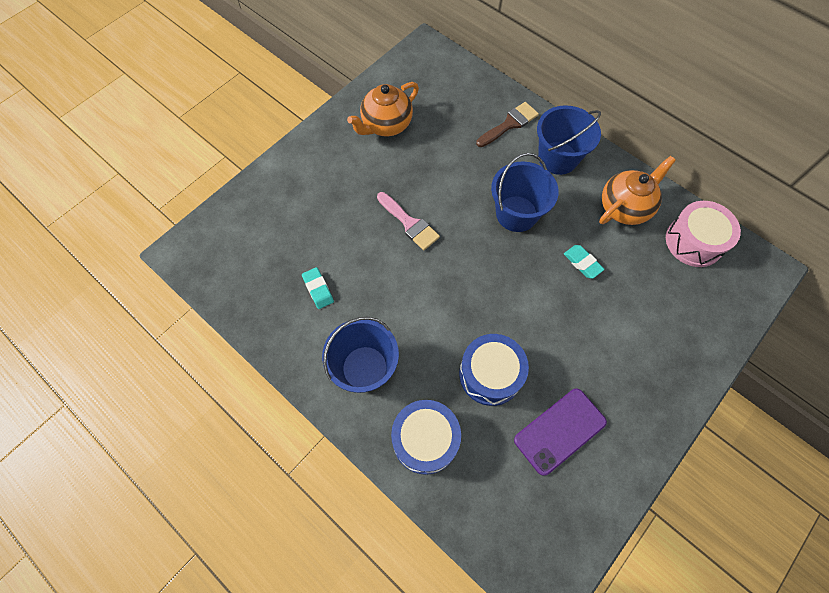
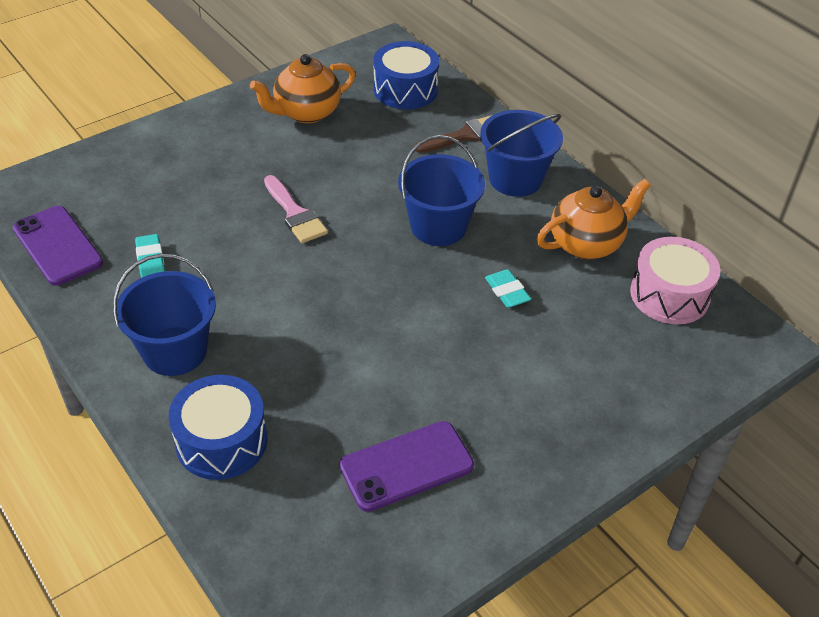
camera: 10 degrees right, 20 degrees down
blue drum [459,334,529,406] -> blue drum moved to [373,41,439,109]
none -> purple phone [13,206,103,286]

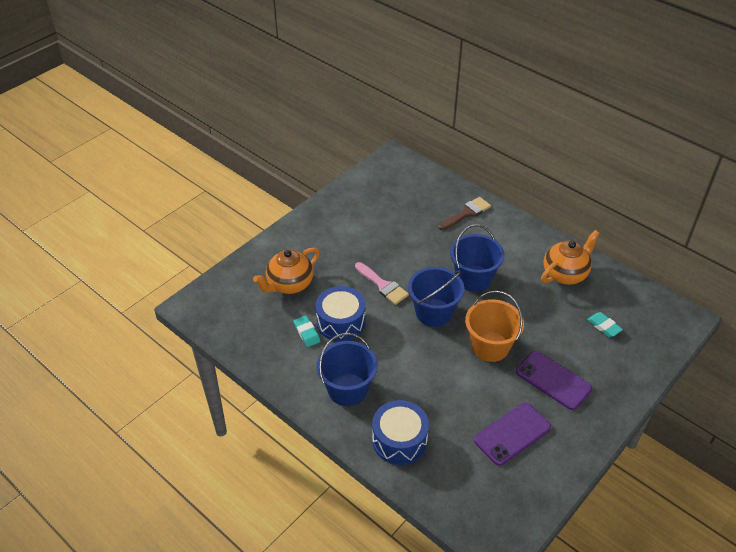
camera: 10 degrees left, 0 degrees up
purple phone [13,206,103,286] -> purple phone moved to [516,351,592,410]
orange teapot [250,54,356,123] -> orange teapot moved to [253,247,320,294]
blue drum [373,41,439,109] -> blue drum moved to [316,286,366,342]
blue bucket [480,110,563,197] -> blue bucket moved to [408,267,464,327]
turquoise eraser [485,269,531,308] -> turquoise eraser moved to [587,312,623,337]
pink drum [630,237,720,324] -> none
none -> orange bucket [465,291,524,362]

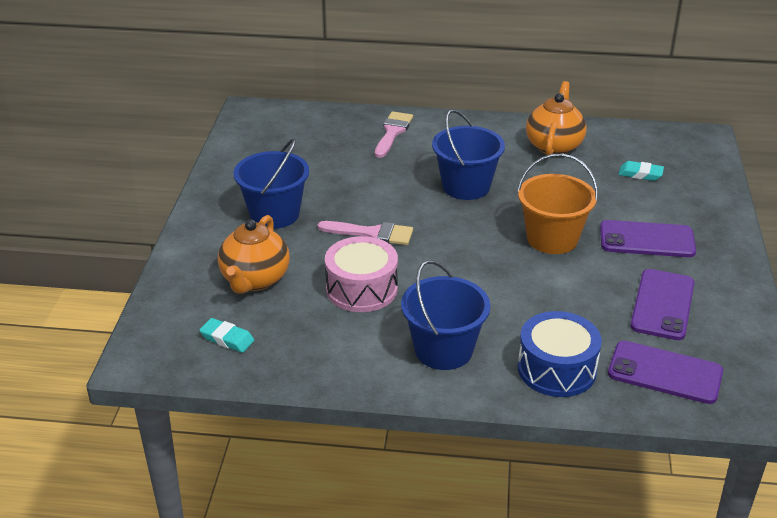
camera: 35 degrees left, 10 degrees down
turquoise eraser [294,315,320,347] -> turquoise eraser moved to [199,318,254,353]
blue drum [316,286,366,342] -> pink drum [325,236,398,312]
blue bucket [408,267,464,327] -> blue bucket moved to [234,139,309,229]
brown brush [439,197,491,230] -> pink brush [375,111,413,158]
none -> purple phone [608,341,723,404]

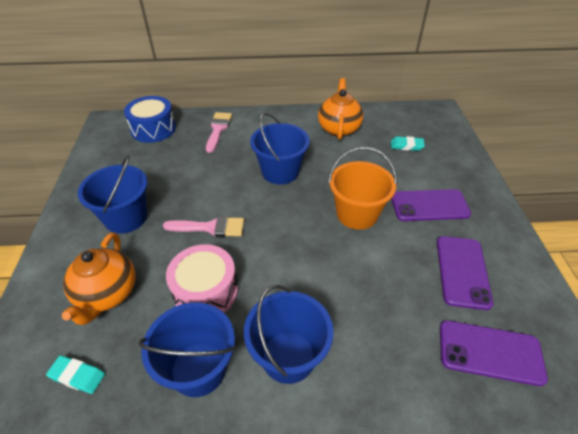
camera: 10 degrees left, 10 degrees up
blue drum [518,311,602,397] -> blue drum moved to [124,96,176,143]
none -> blue bucket [139,303,236,397]

